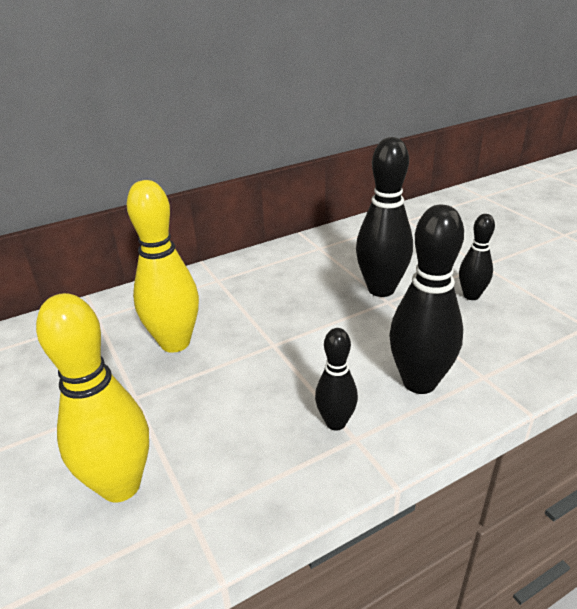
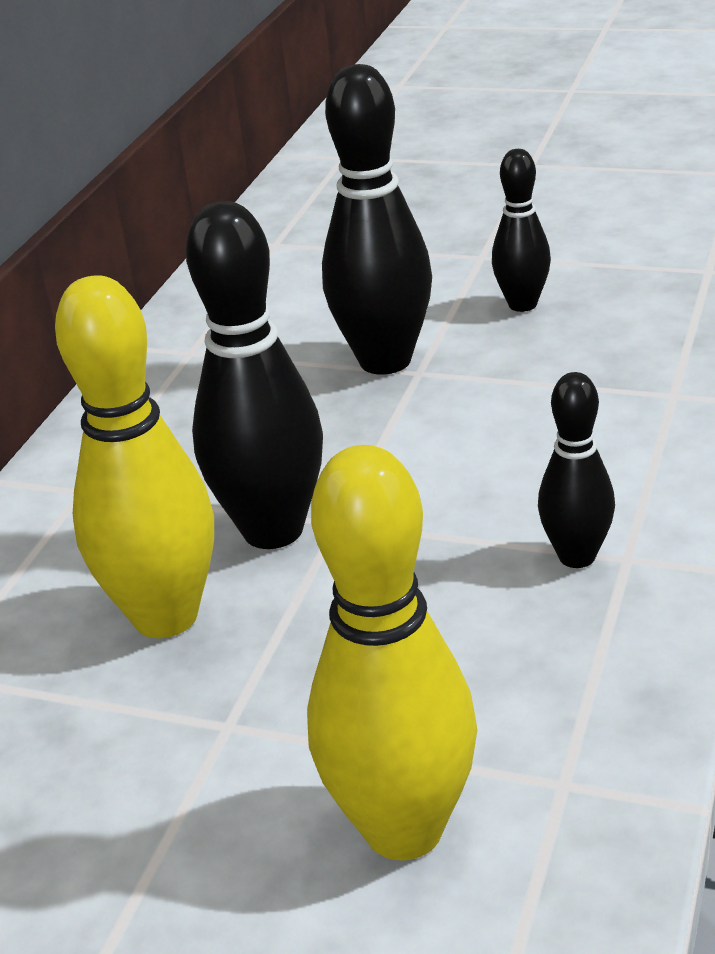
camera: 40 degrees left, 0 degrees up
black bowling pin [389,205,464,394] -> black bowling pin moved to [186,201,323,549]

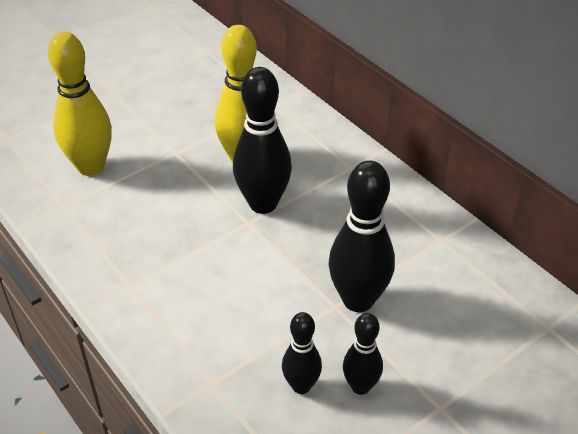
camera: 120 degrees right, 10 degrees up
black bowling pin [538,372,615,568] -> black bowling pin moved to [282,312,322,394]

